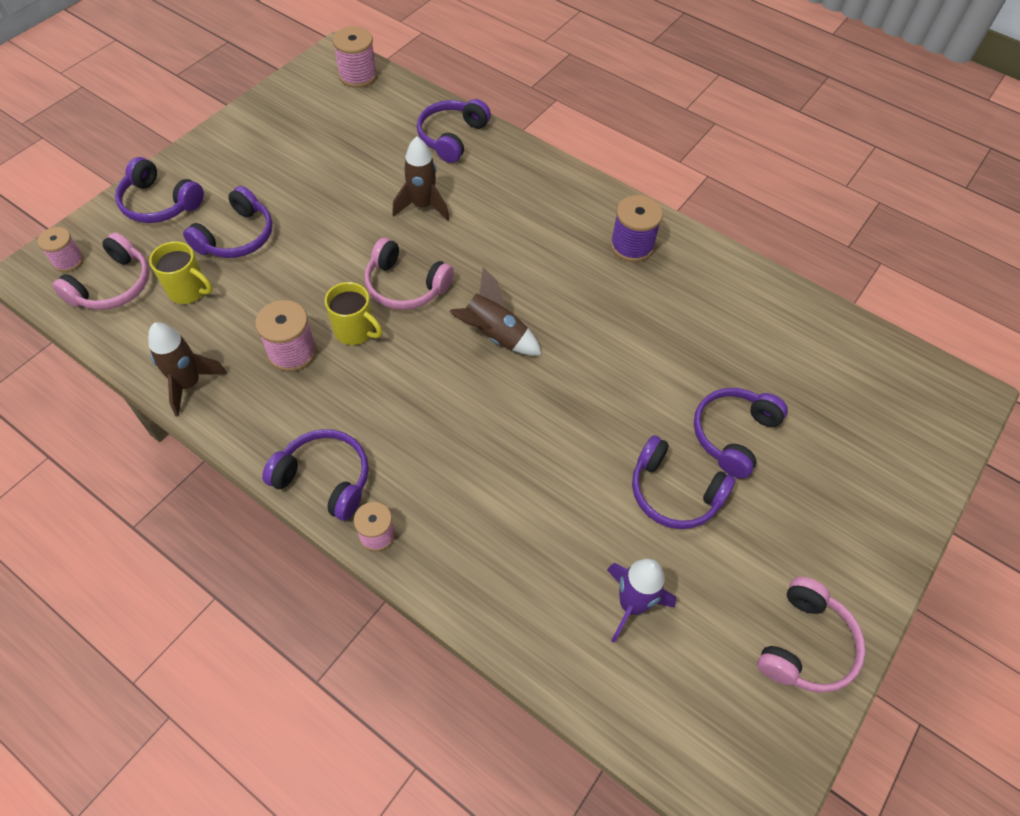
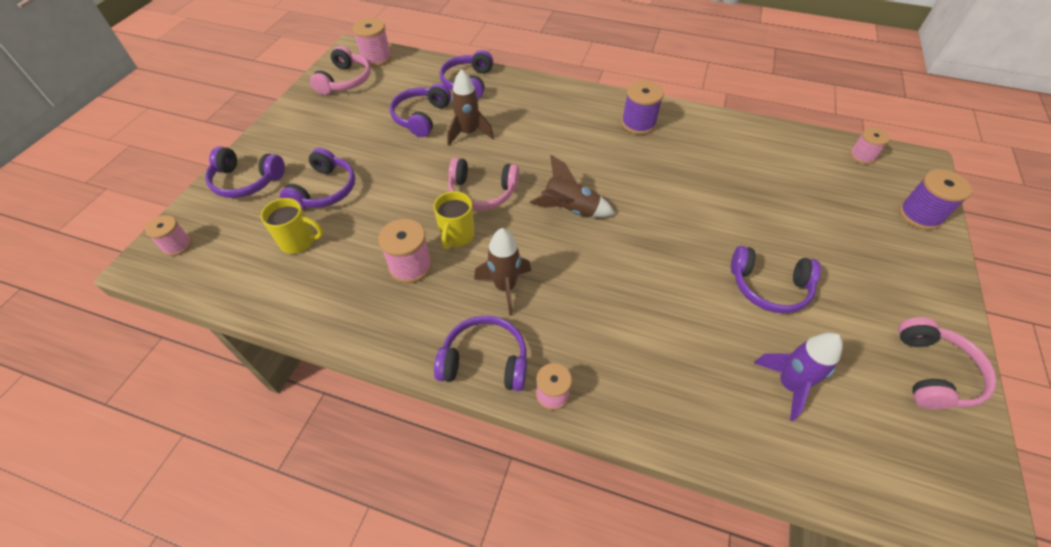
camera: 15 degrees left, 5 degrees down
pink headphones [52,232,150,310] -> pink headphones moved to [310,46,371,95]
brown rocket [148,322,227,417] -> brown rocket moved to [474,228,531,316]
yellow mug [325,282,382,345] -> yellow mug turned 90 degrees clockwise [434,191,475,249]
purple headphones [694,388,788,479] -> purple headphones moved to [390,83,451,137]
none -> pink spool [850,128,890,164]
none -> purple spool [899,169,972,230]

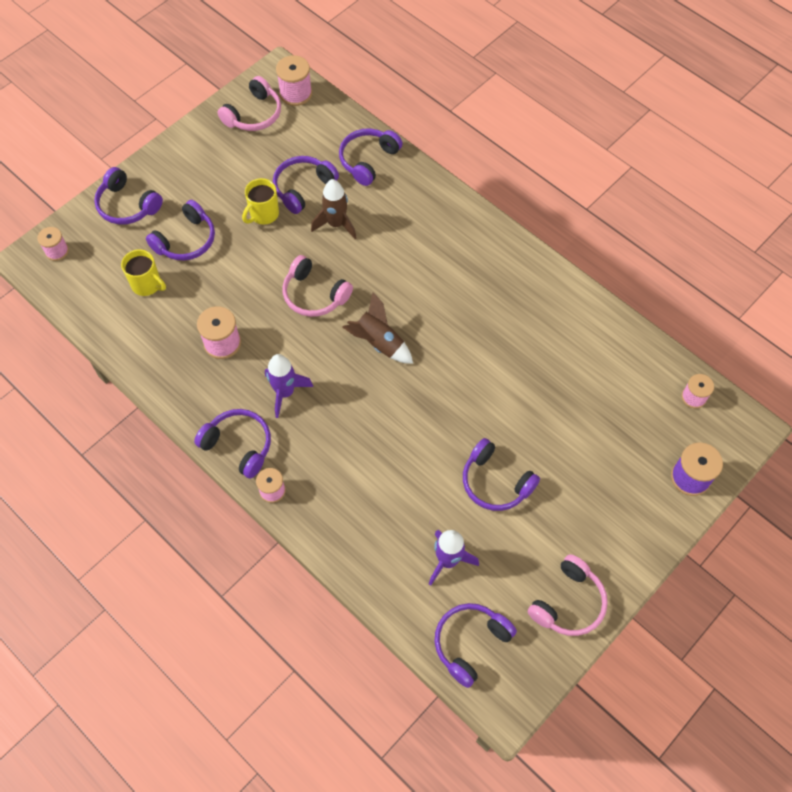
camera: 25 degrees right, 10 degrees up
yellow mug [434,191,475,249] -> yellow mug moved to [242,178,279,225]
brown rocket [474,228,531,316] -> purple rocket [265,354,313,418]
purple spool [622,81,664,135] -> none
none -> purple headphones [435,603,517,688]

